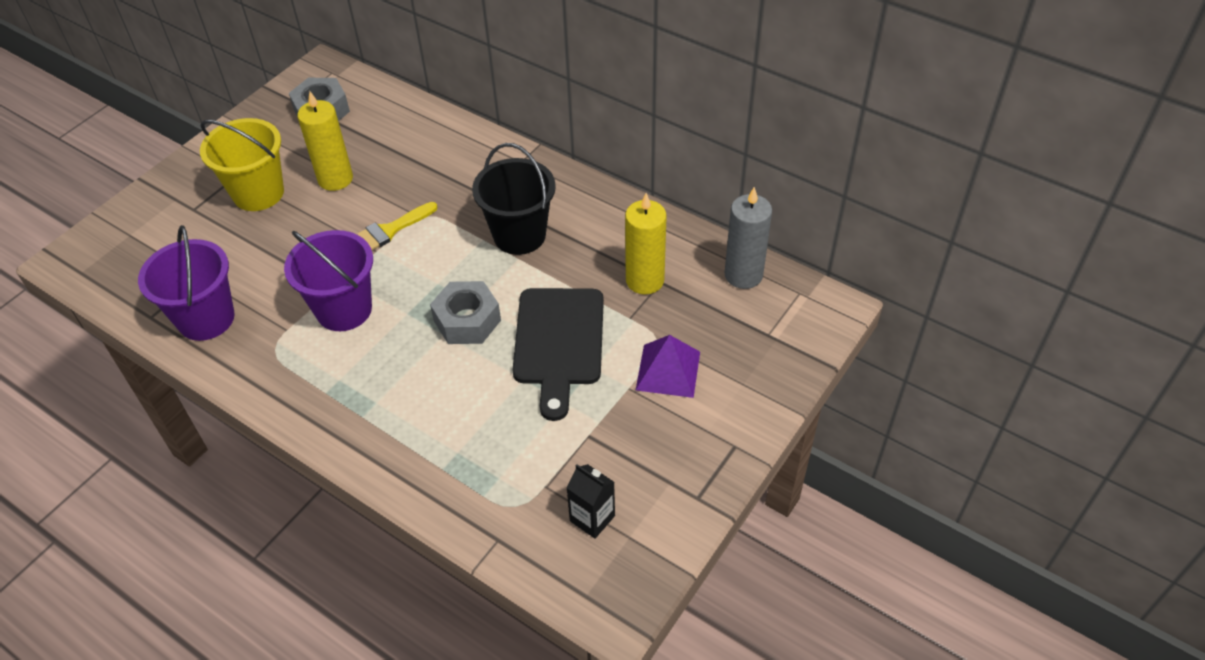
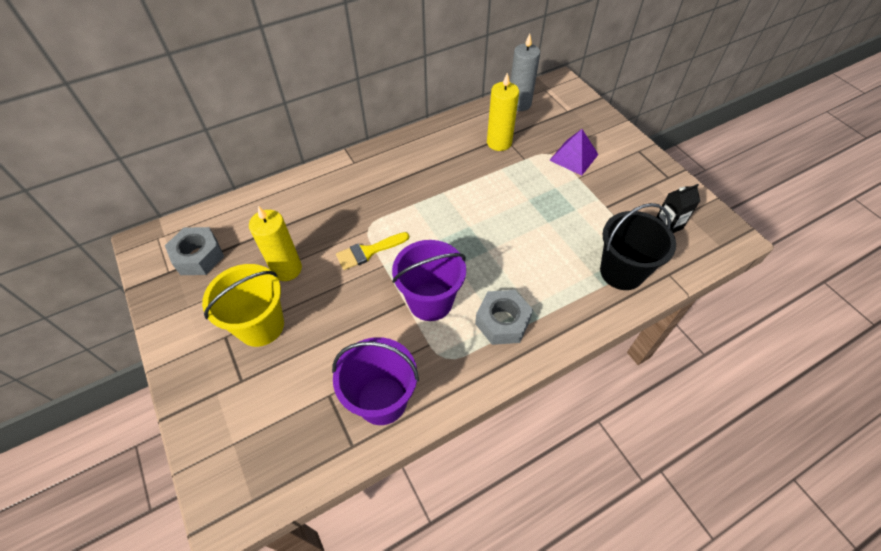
camera: 65 degrees left, 5 degrees up
yellow brush [357,202,437,250] -> yellow brush turned 75 degrees clockwise [336,232,409,270]
grey nut [430,281,501,344] -> grey nut moved to [475,290,533,345]
black bucket [472,143,556,255] -> black bucket moved to [600,203,676,290]
black cutting board [512,288,604,421] -> none

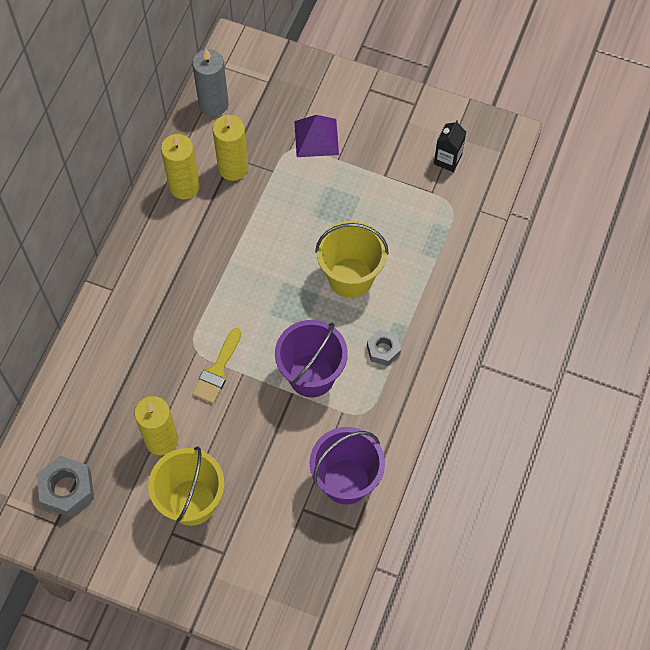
camera: 40 degrees left, 10 degrees up
grey nut [475,290,533,345] -> grey nut [367,330,401,366], size x0.63
black bucket [600,203,676,290] -> none
none -> yellow candle [161,134,200,199]
none -> yellow bucket [315,221,389,298]

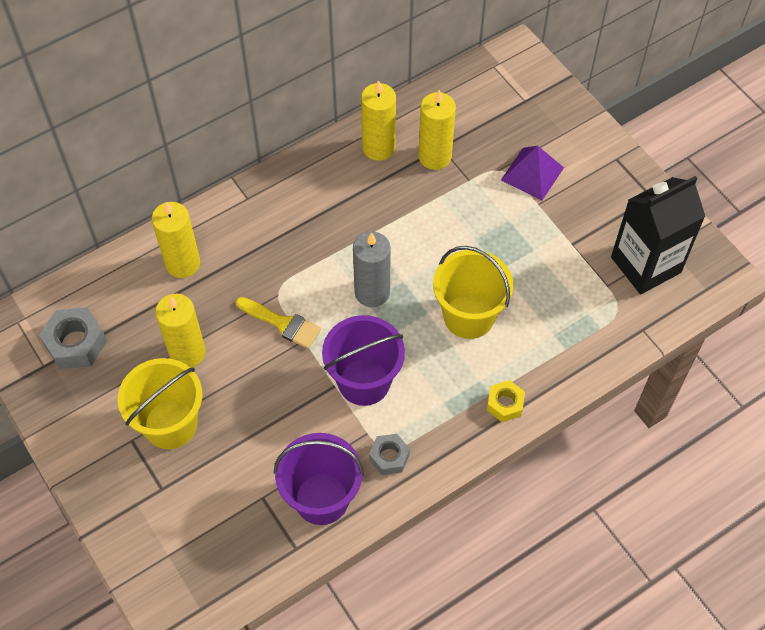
camera: 35 degrees right, 5 degrees down
grey candle [192,49,229,116] -> grey candle moved to [353,231,391,307]
yellow brush [192,328,241,403] -> yellow brush turned 120 degrees counterclockwise [236,297,321,349]
grey nut [367,330,401,366] -> grey nut moved to [369,434,410,475]
black carton [434,120,466,172] -> black carton [611,176,706,294], size x2.03
none -> yellow candle [152,202,200,278]
none -> yellow nut [487,380,525,422]

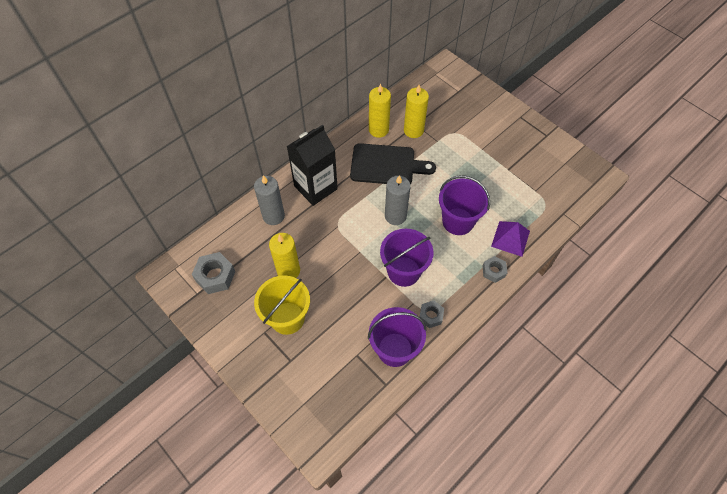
camera: 10 degrees left, 0 degrees up
yellow candle [152,202,200,278] -> grey candle [254,175,285,225]
yellow brush [236,297,321,349] -> none
yellow bucket [433,246,514,339] -> purple bucket [439,175,490,235]
yellow nut [487,380,525,422] -> grey nut [482,256,507,283]
purple pyramid [501,146,564,200] -> purple pyramid moved to [491,221,530,257]
black carton [611,176,706,294] -> black carton moved to [287,125,338,206]
none -> black cutting board [350,143,436,184]

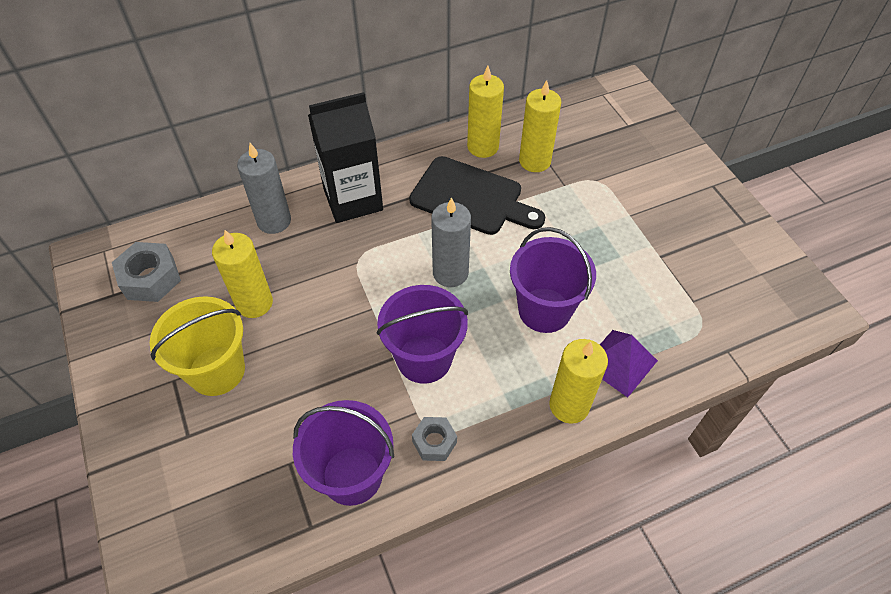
camera: 20 degrees right, 5 degrees down
grey nut [482,256,507,283] -> yellow candle [549,339,608,424]

